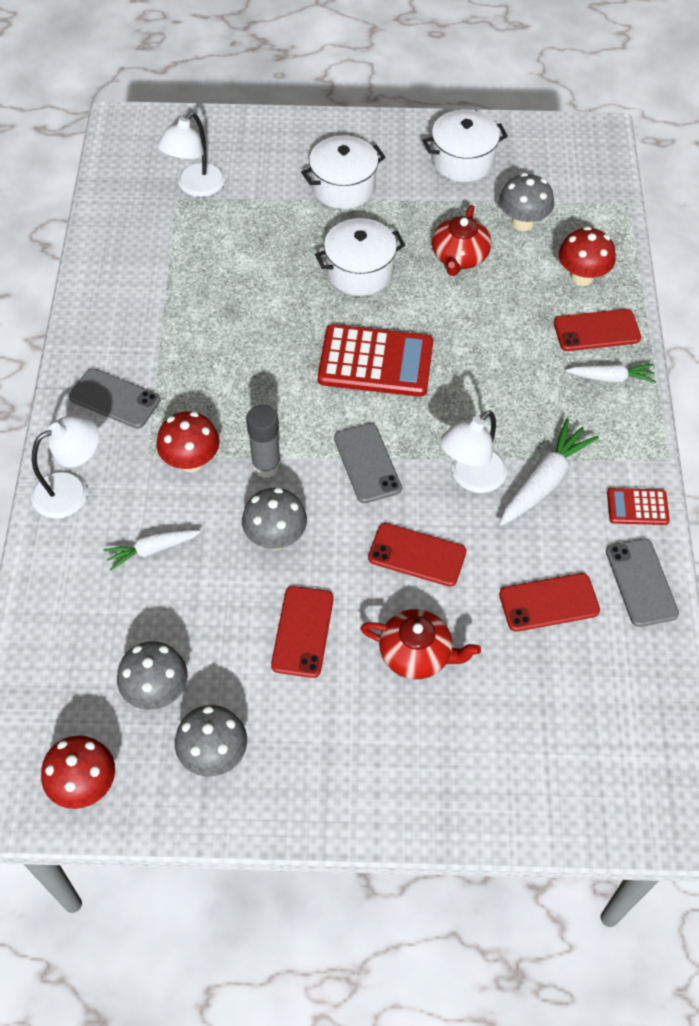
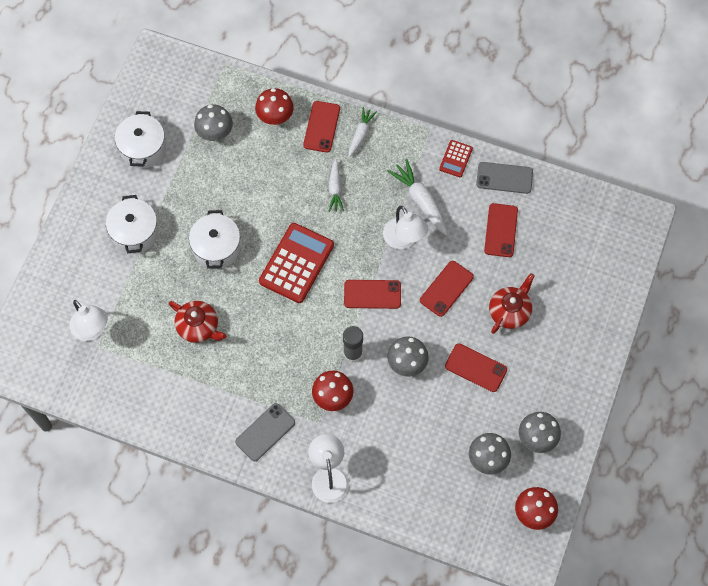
camera: 70 degrees left, 10 degrees up
white carrot [103,529,201,571] -> white carrot moved to [329,159,344,212]
grey phone [334,423,402,503] -> red phone [344,280,401,309]
red teapot [432,205,491,276] -> red teapot moved to [169,301,226,343]

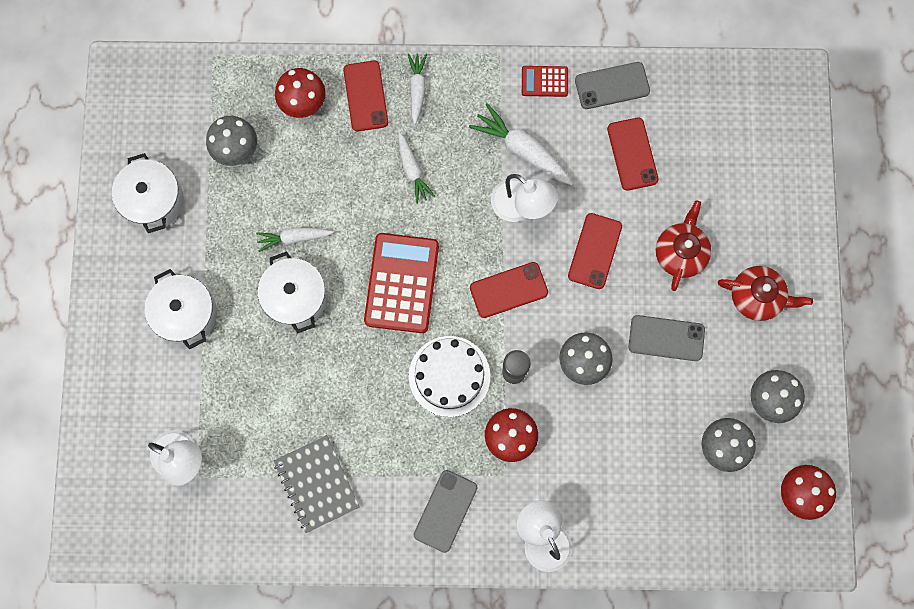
camera: 20 degrees left, 10 degrees up
red teapot [169,301,226,343] -> red teapot moved to [718,266,813,321]
red calculator [439,140,473,177] -> red calculator turned 90 degrees clockwise [522,66,568,97]
red phone [445,343,507,392] -> grey phone [628,315,705,361]
none -> white carrot [256,228,334,252]
none -> grey notebook [274,435,360,533]
none -> white cake [409,336,490,417]

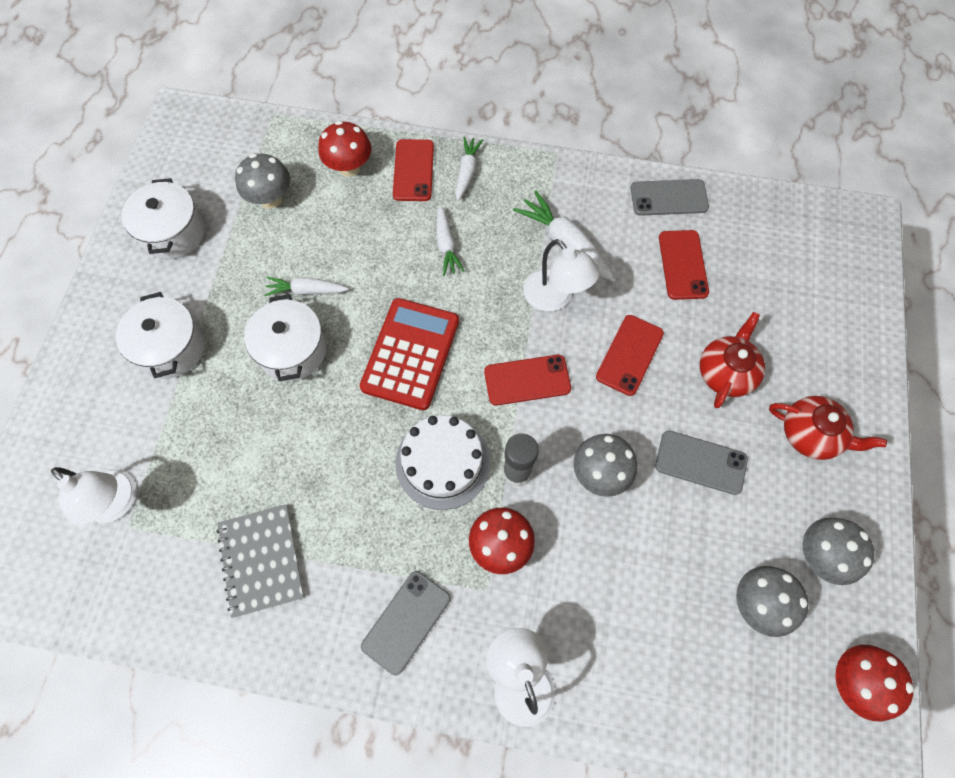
camera: 10 degrees right, 10 degrees down
red calculator [522,66,568,97] -> none

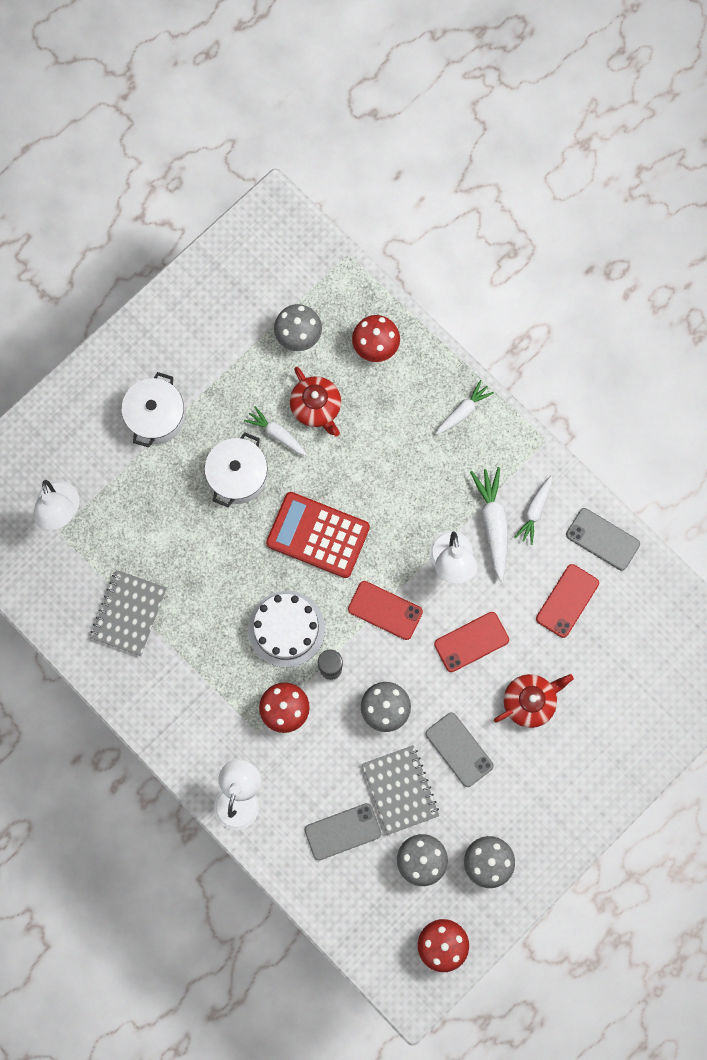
camera: 35 degrees right, 10 degrees up
white pot [122,178,204,259] -> none
red calculator [360,298,459,410] -> red calculator turned 120 degrees counterclockwise [266,492,370,578]
grey phone [361,571,451,675] -> grey phone moved to [304,803,381,861]
red phone [393,139,434,201] -> none
white carrot [436,205,465,276] -> white carrot moved to [514,476,552,545]
red teapot [769,396,887,460] -> red teapot moved to [290,367,341,436]
none -> grey notebook [362,745,439,835]

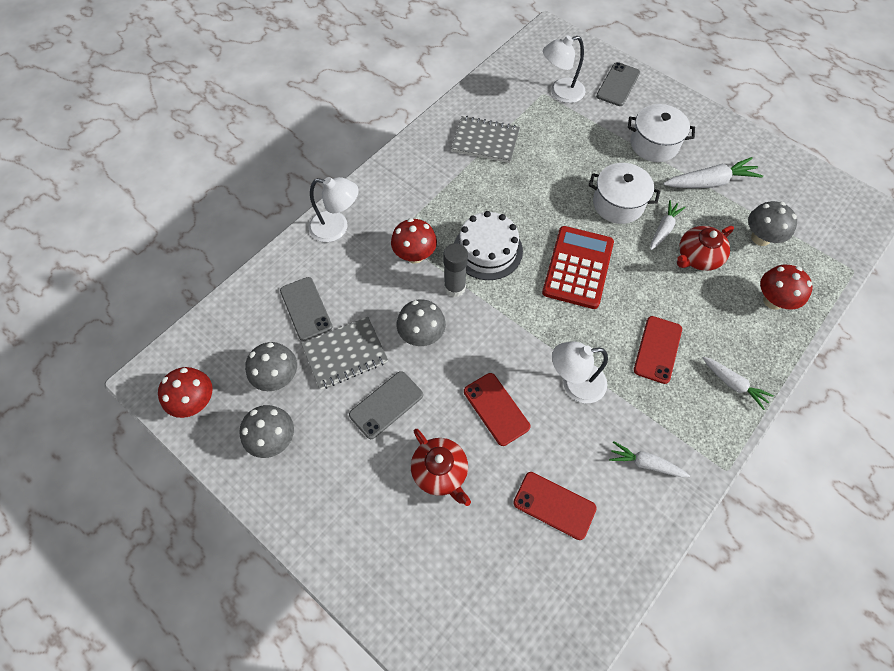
camera: 85 degrees right, 15 degrees down
red phone [348,581,423,640] -> red phone moved to [634,316,682,384]
white carrot [470,467,508,581] -> white carrot moved to [663,157,763,188]
grey phone [566,508,640,570] -> grey phone moved to [596,62,640,106]

